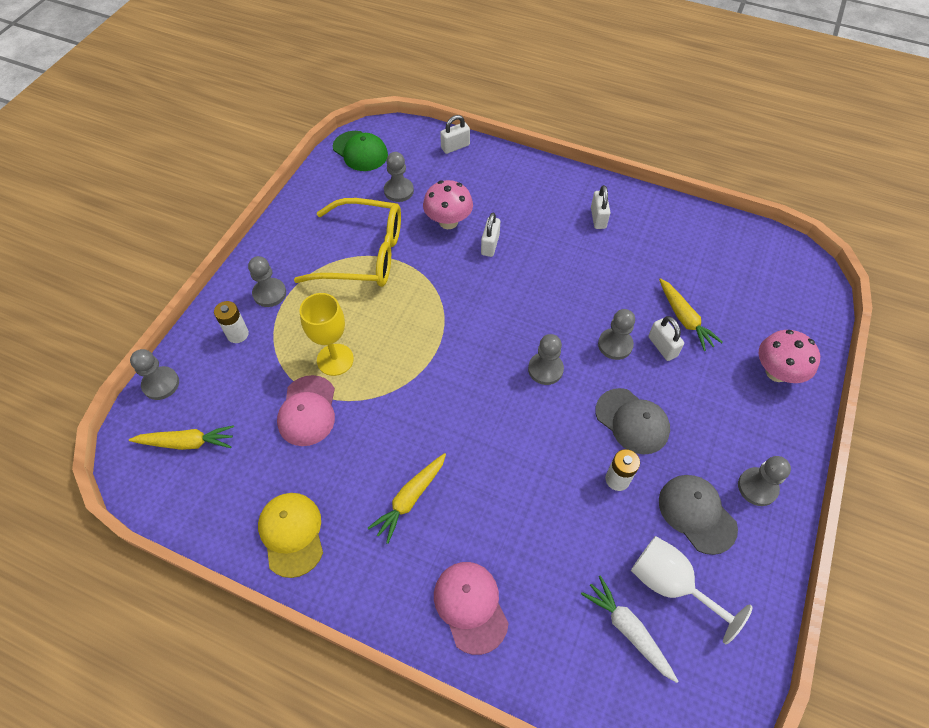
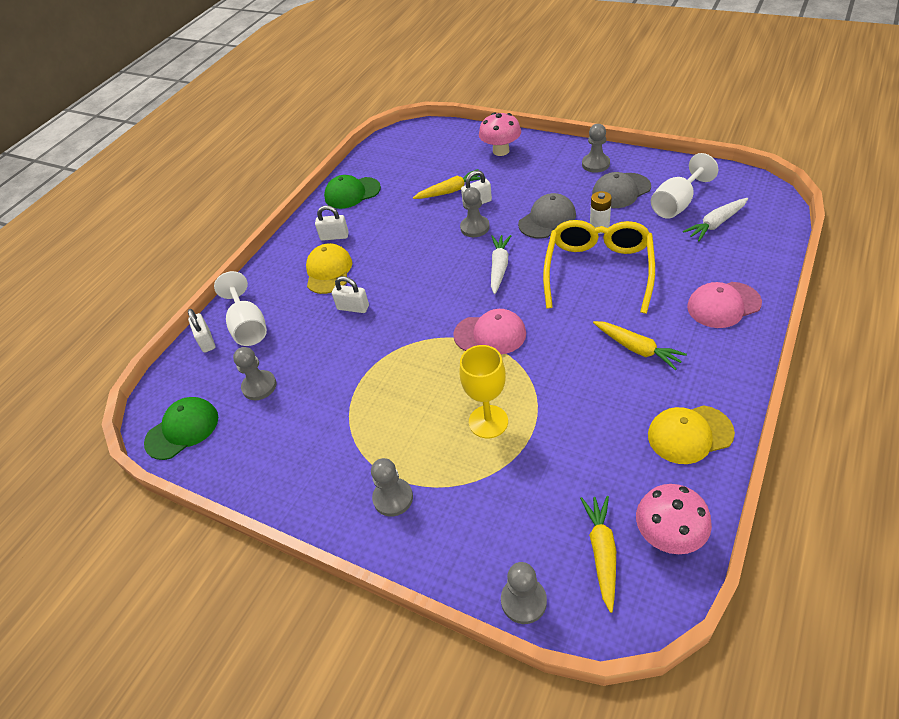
camera: 80 degrees left, 10 degrees down
white battery [214,301,249,343] -> none
pink cap [277,375,335,446] -> pink cap moved to [453,309,526,354]
yellow glasses [294,198,401,287] -> yellow glasses moved to [543,220,655,314]
pink mushroom [423,180,473,229] -> pink mushroom moved to [636,484,712,554]
grey pawn [528,334,564,385] -> white carrot [491,235,511,294]
none -> white goblet [214,271,267,346]
none -> yellow cap [306,243,352,294]
none -> green cap [324,175,381,209]

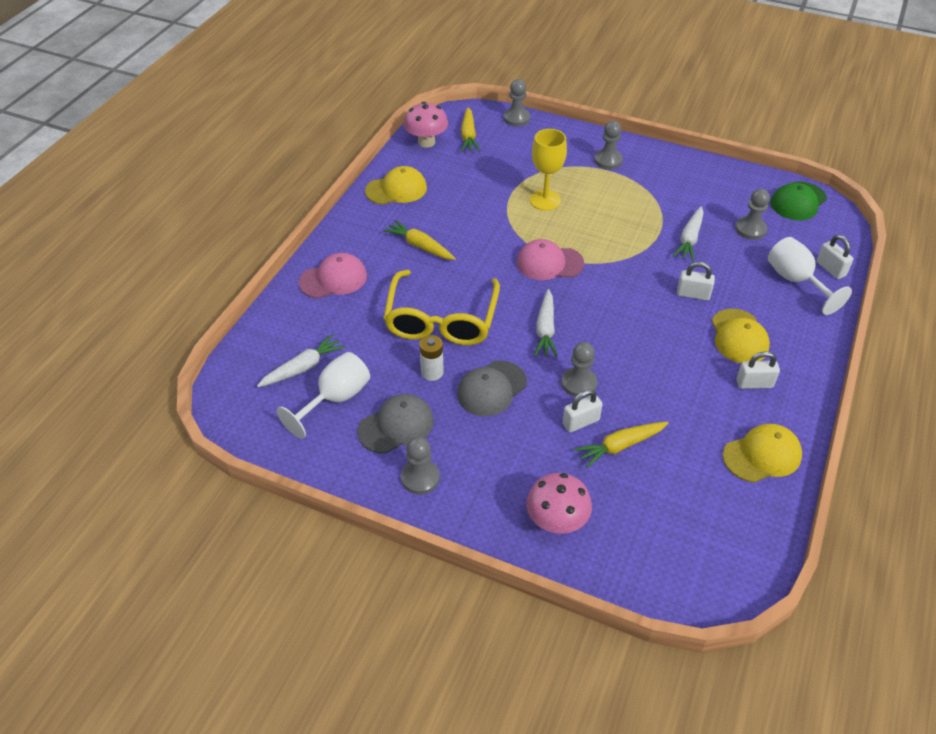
camera: 170 degrees right, 0 degrees up
green cap [324,175,381,209] -> yellow cap [723,424,802,483]
none -> white carrot [673,206,703,261]

